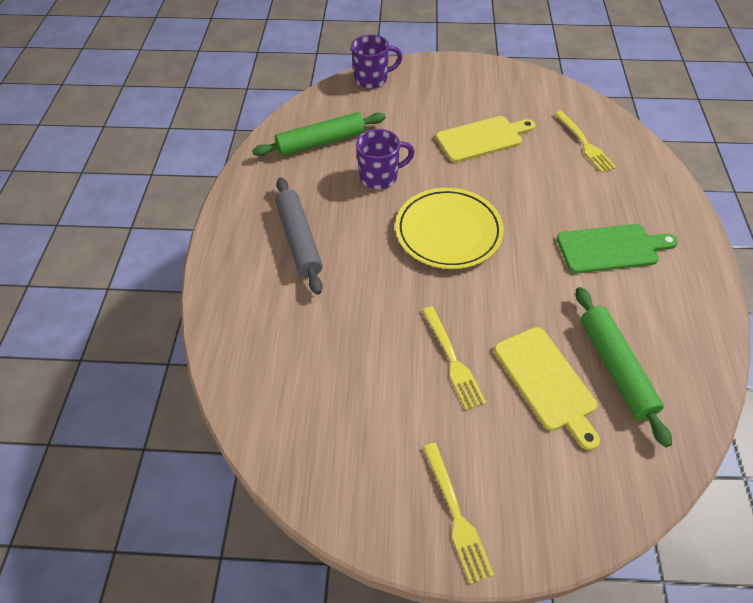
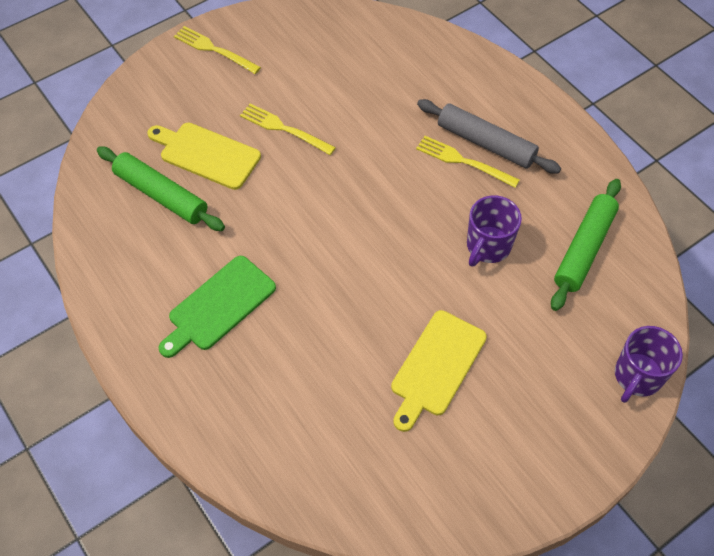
camera: 140 degrees right, 5 degrees up
yellow plate [395,188,504,269] -> none
yellow fork [555,111,616,173] -> yellow fork moved to [416,136,520,188]

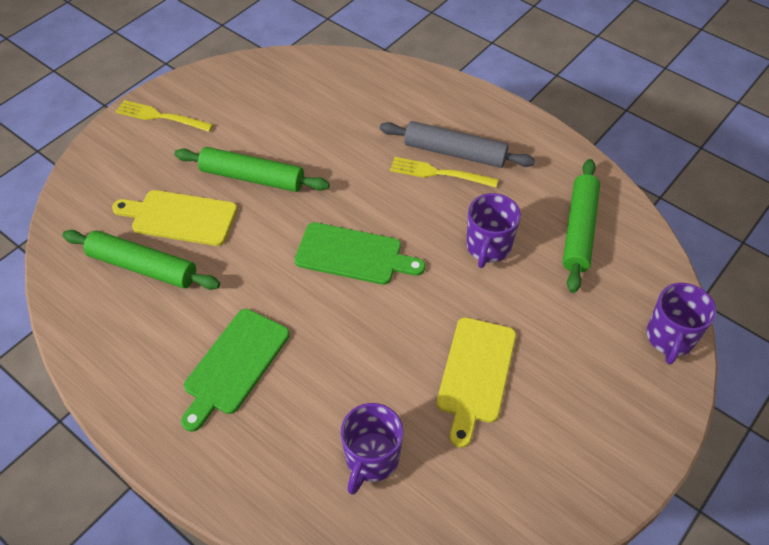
camera: 15 degrees left, 5 degrees down
yellow fork [240,103,336,155] -> green rolling pin [174,147,330,192]
none -> green cutting board [295,222,425,285]
none -> purple mug [341,403,403,495]

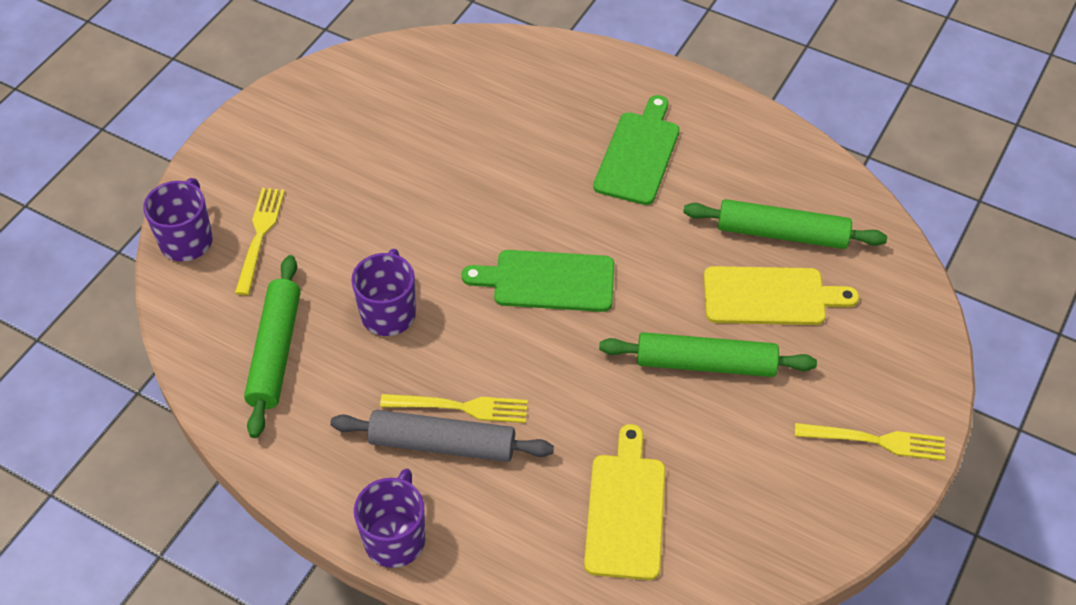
camera: 170 degrees right, 0 degrees up
purple mug [341,403,403,495] -> purple mug moved to [354,468,425,568]
yellow cutting board [437,317,516,448] -> yellow cutting board moved to [584,424,665,580]
none -> yellow fork [235,188,285,295]

